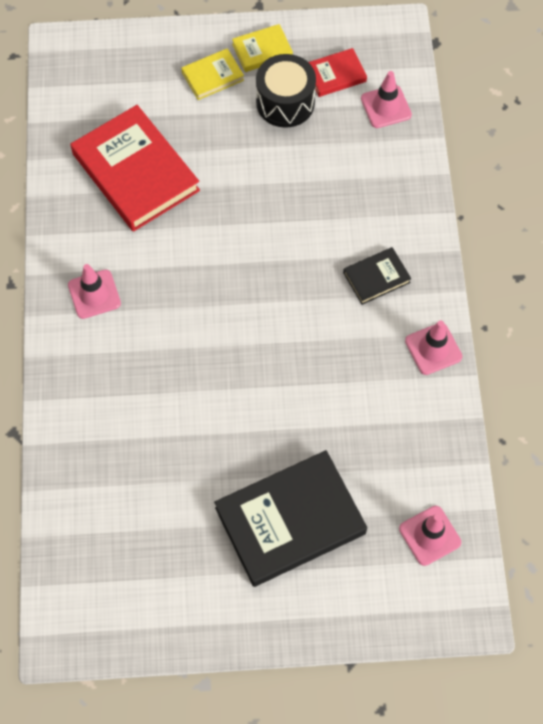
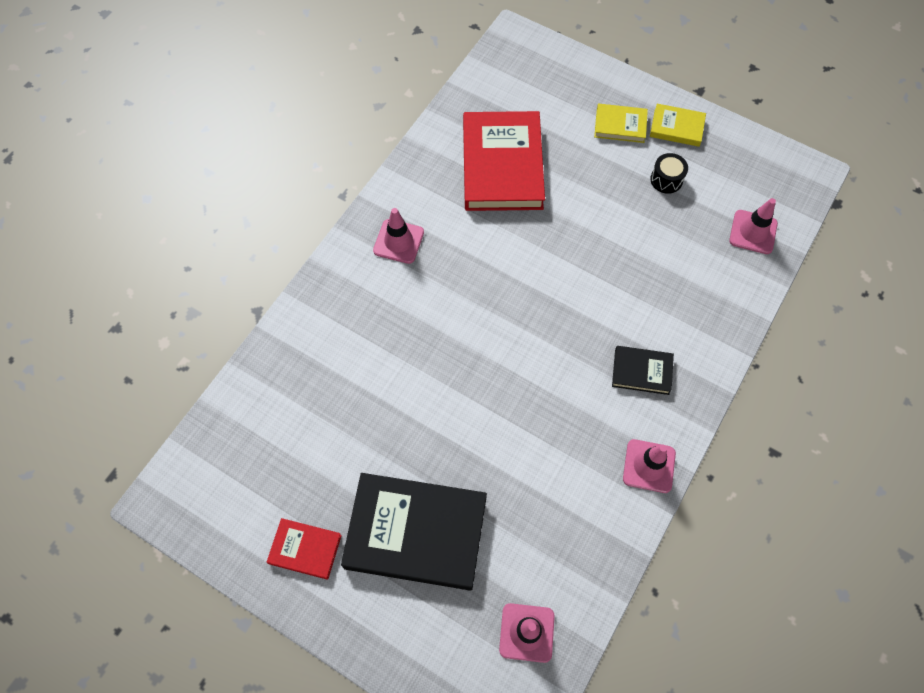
camera: 35 degrees right, 0 degrees up
black drum [256,54,316,128] -> black drum [650,153,688,194], size x0.56
red book [308,48,367,97] -> red book moved to [267,518,342,580]

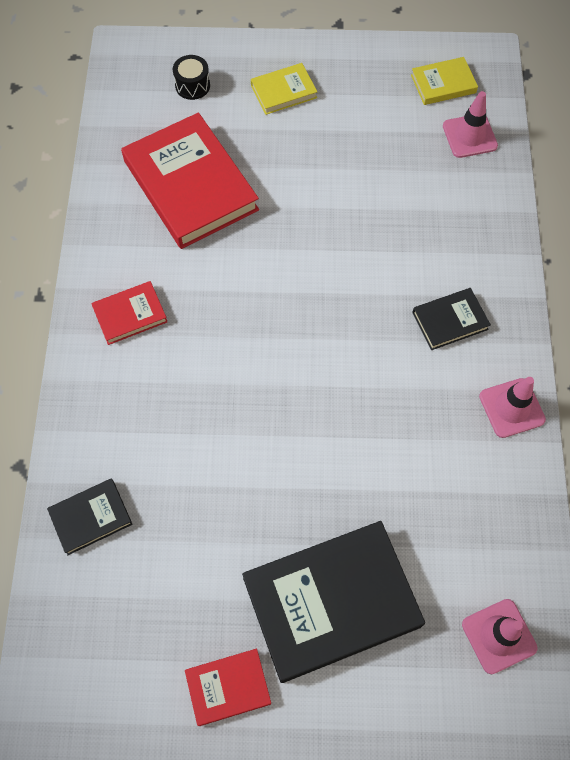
camera: 30 degrees left, 0 degrees up
pink traffic cone [373,208,424,264] -> red book [91,281,168,345]
yellow book [650,104,706,147] -> yellow book moved to [411,57,478,105]
black drum [650,153,688,194] -> black drum moved to [173,55,210,100]
none -> black book [47,478,133,555]

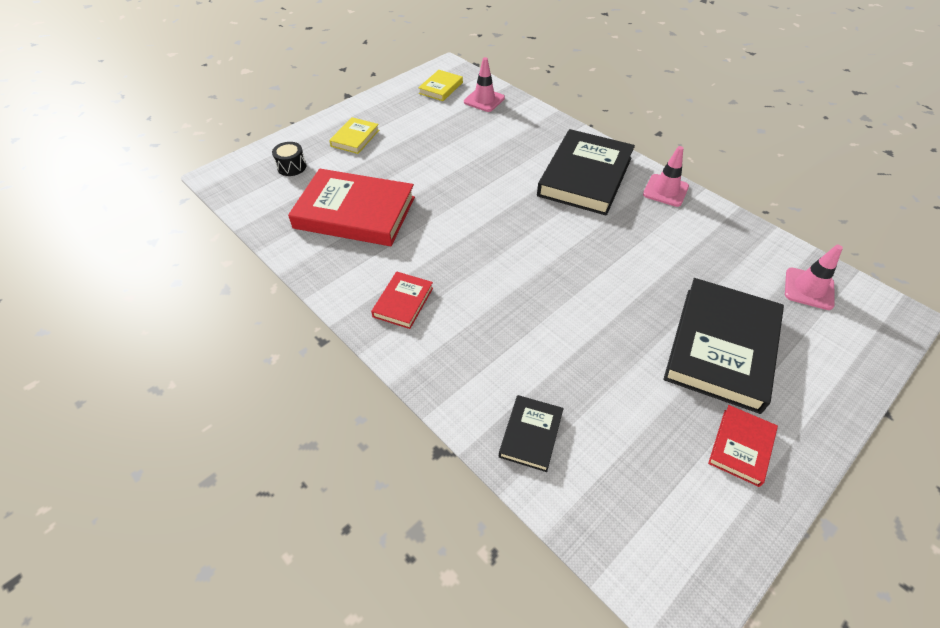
camera: 45 degrees left, 15 degrees down
black book [412,288,491,350] -> black book [537,129,635,216], size x2.08

